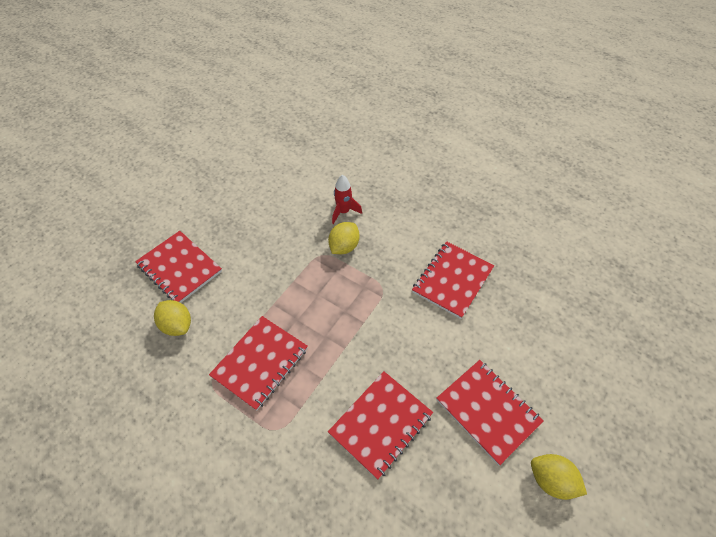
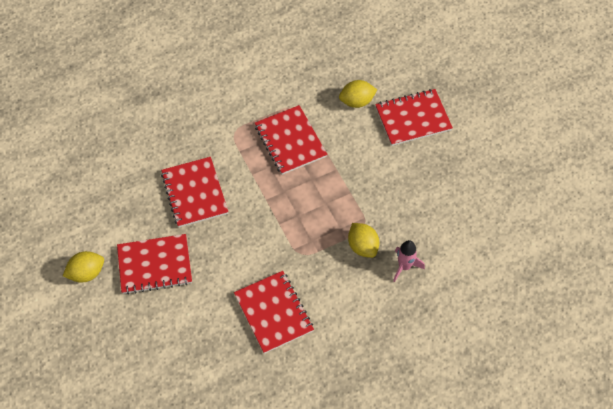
camera: 120 degrees right, 5 degrees up
red rocket [332,175,362,224] -> pink rocket [393,240,425,282]

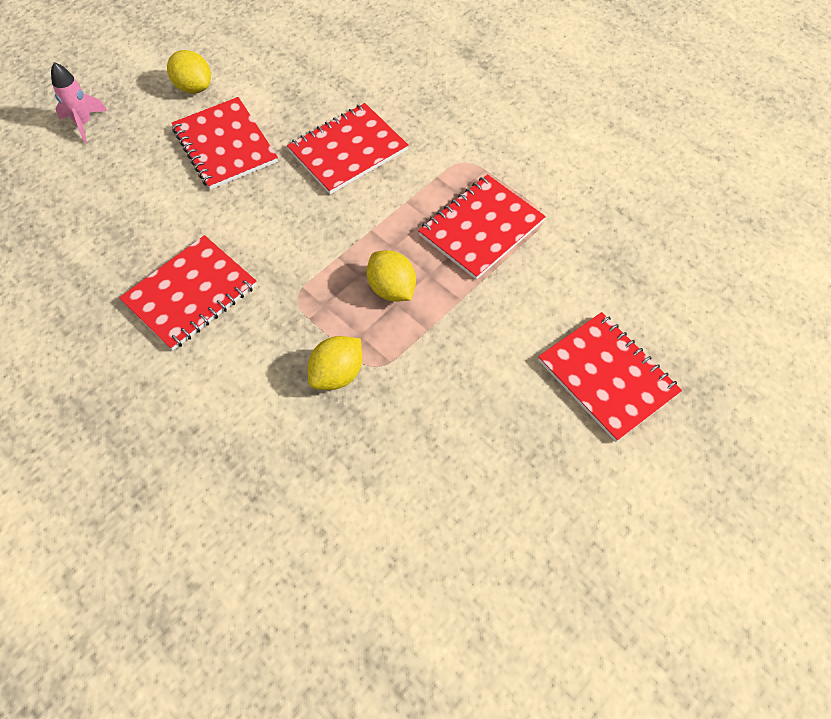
camera: 70 degrees right, 0 degrees up
yellow lemon [339,80,377,108] -> yellow lemon moved to [367,250,416,301]
pink rocket [393,240,425,282] -> pink rocket moved to [51,62,107,143]

